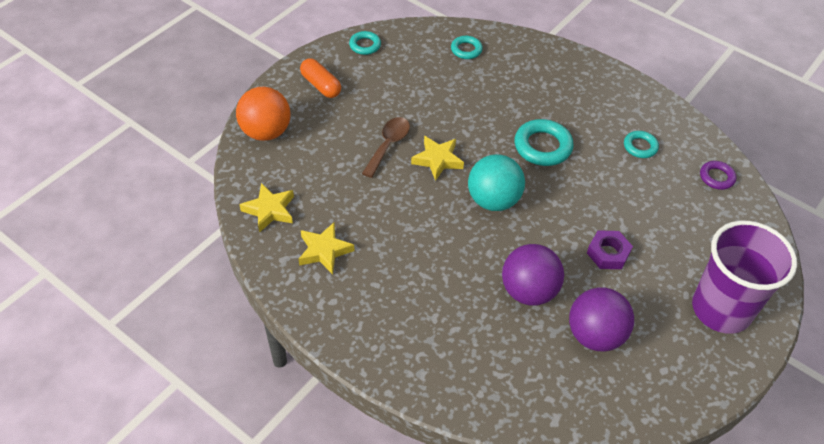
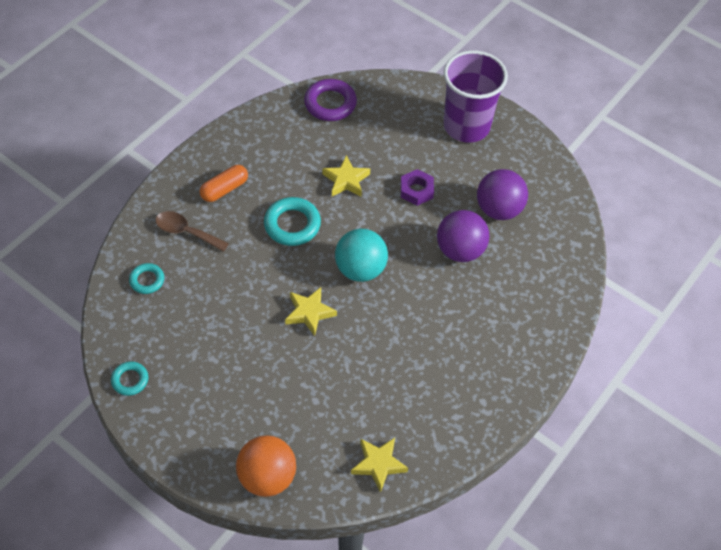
camera: 90 degrees left, 5 degrees up
yellow star [299,223,354,274] -> yellow star moved to [322,155,370,197]
orange capsule [300,58,341,98] -> orange capsule moved to [200,165,248,202]
brown spoon [362,117,410,178] -> brown spoon moved to [155,211,229,252]
turquoise ring [624,131,659,158] -> none
purple ring [700,161,736,190] -> purple ring [304,79,357,121], size x1.69

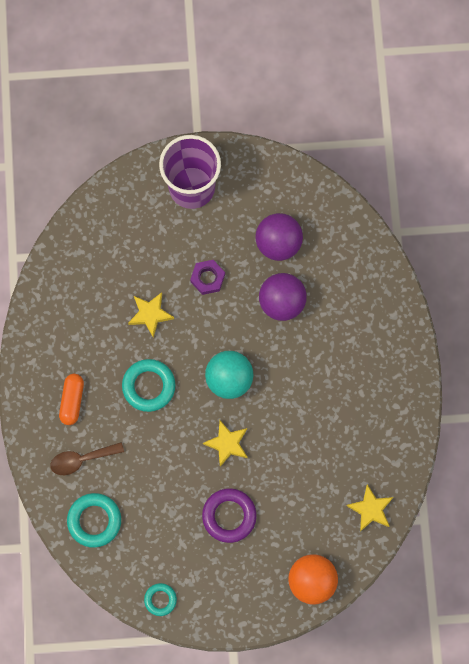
camera: 40 degrees left, 20 degrees up
turquoise ring [129,263,164,294] -> turquoise ring [67,493,121,548], size x1.69
purple ring [304,79,357,121] -> purple ring moved to [202,488,257,543]

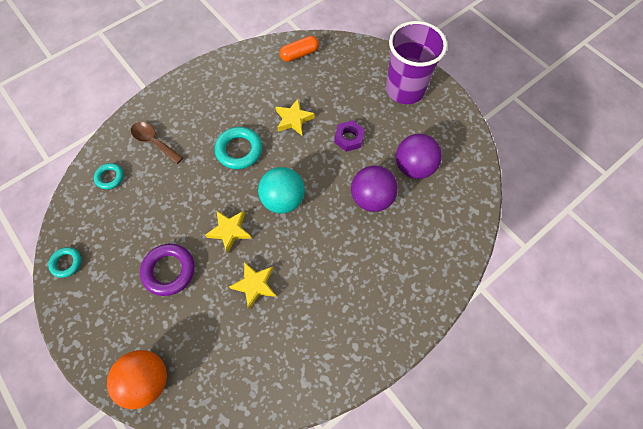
camera: 55 degrees right, 10 degrees down
orange capsule [59,374,84,425] -> orange capsule moved to [280,36,319,62]
turquoise ring [67,493,121,548] -> turquoise ring [94,163,124,189], size x0.59
yellow star [347,485,393,532] -> yellow star moved to [229,262,276,309]

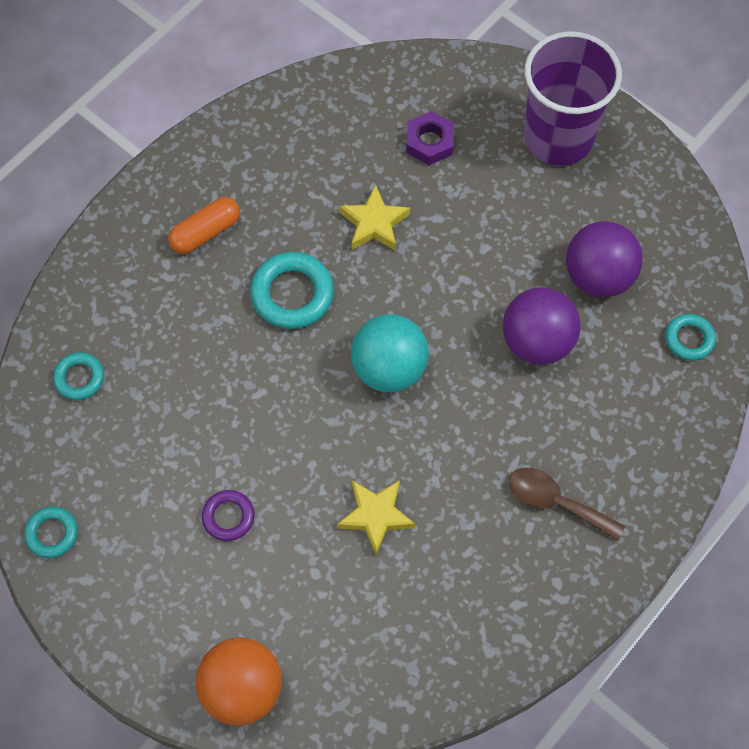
camera: 10 degrees left, 0 degrees up
brown spoon [131,122,183,164] -> brown spoon moved to [509,468,625,541]
purple ring [140,244,194,296] -> purple ring [202,490,255,541], size x0.59
yellow star [205,211,251,253] -> none
orange capsule [280,36,319,62] -> orange capsule moved to [168,197,240,254]
purple nut [334,120,365,152] -> purple nut moved to [406,111,454,165]
none -> turquoise ring [665,314,716,361]

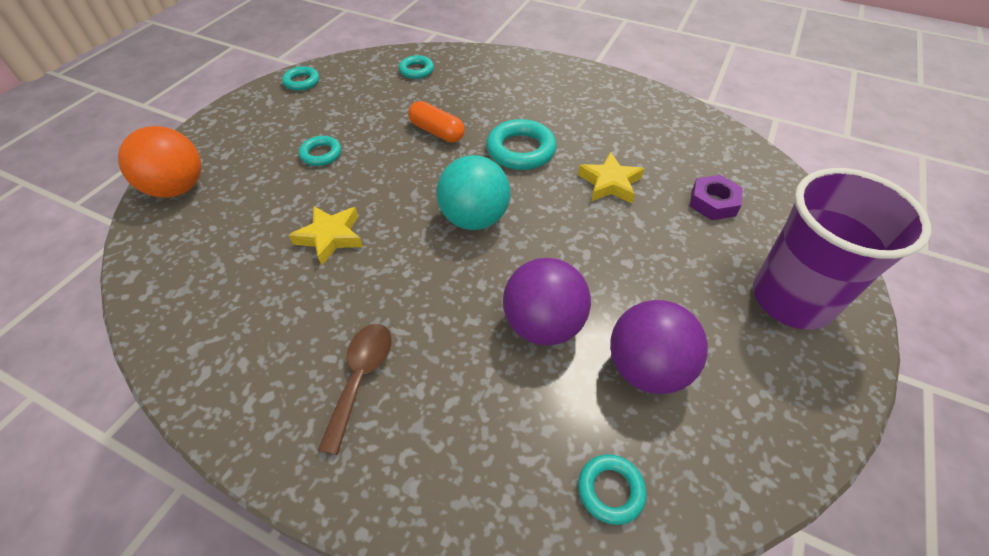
camera: 75 degrees right, 15 degrees down
orange capsule [168,197,240,254] -> orange capsule moved to [408,101,465,143]
purple ring [202,490,255,541] -> turquoise ring [299,136,341,166]

